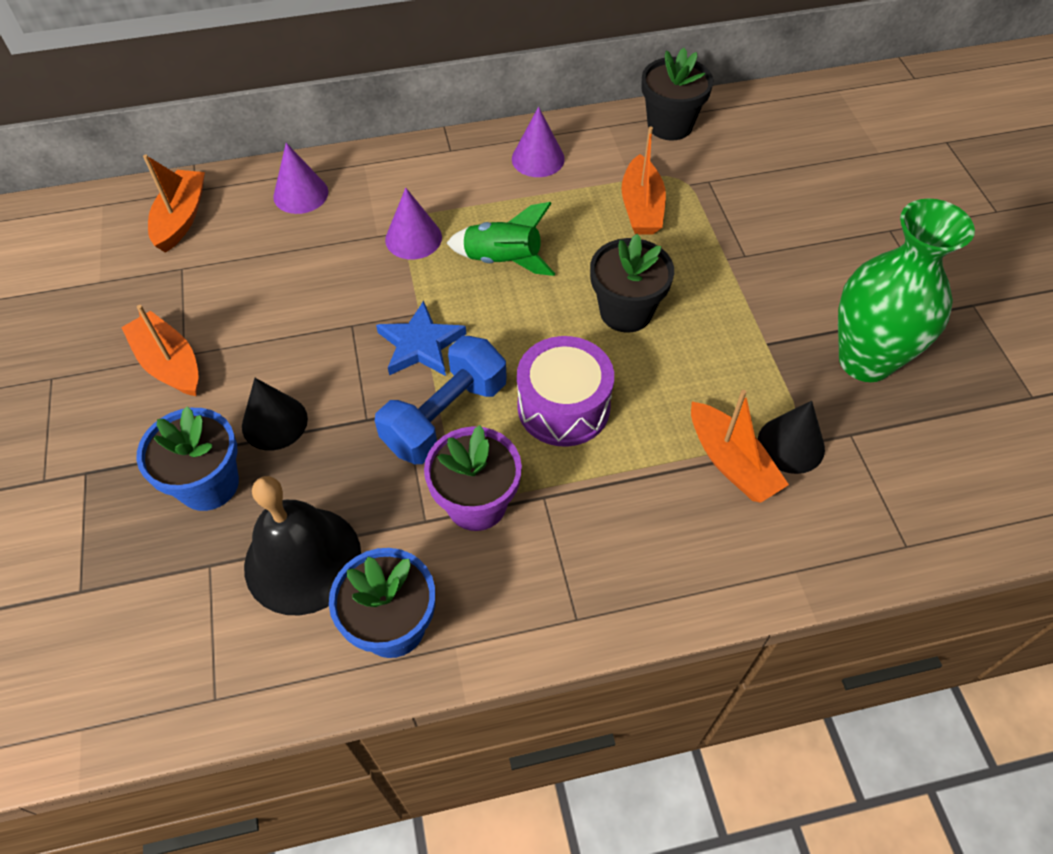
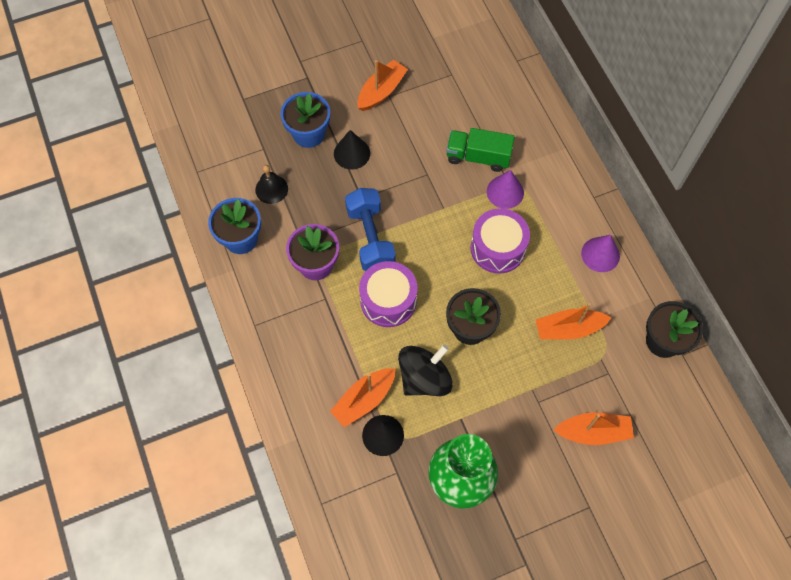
camera: 80 degrees right, 10 degrees up
orange boat [143,154,205,253] -> orange boat moved to [554,413,634,445]
black bell [244,476,361,615] -> black bell [255,165,288,204], size x0.54
purple cone [273,143,328,214] -> none
blue dumbbell [375,336,507,464] -> blue dumbbell turned 45 degrees clockwise [345,188,396,271]
blue star [376,300,466,376] -> none
green rocket [447,202,555,276] -> purple drum [471,208,530,273]
none -> black spinning top [398,344,453,396]
none -> green truck [446,128,515,172]

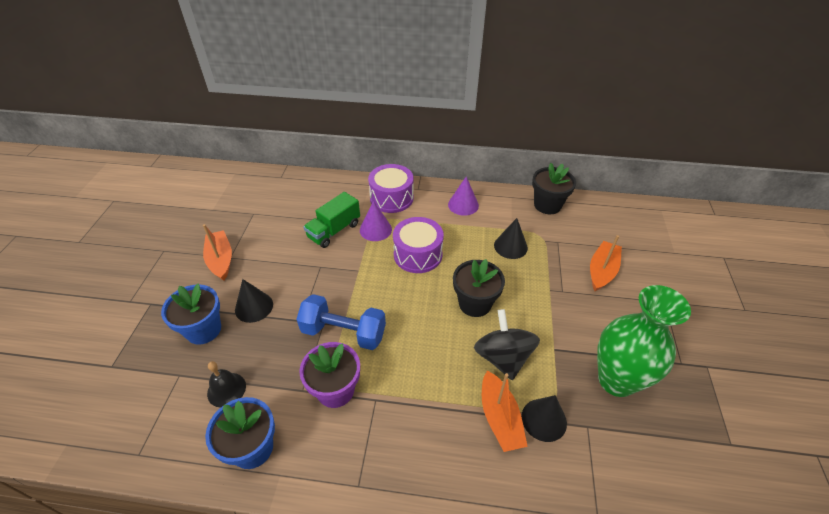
camera: 60 degrees left, 20 degrees down
purple drum [359,261,418,327] -> purple drum moved to [368,164,413,213]
orange boat [536,303,611,339] -> black cone [494,218,528,259]

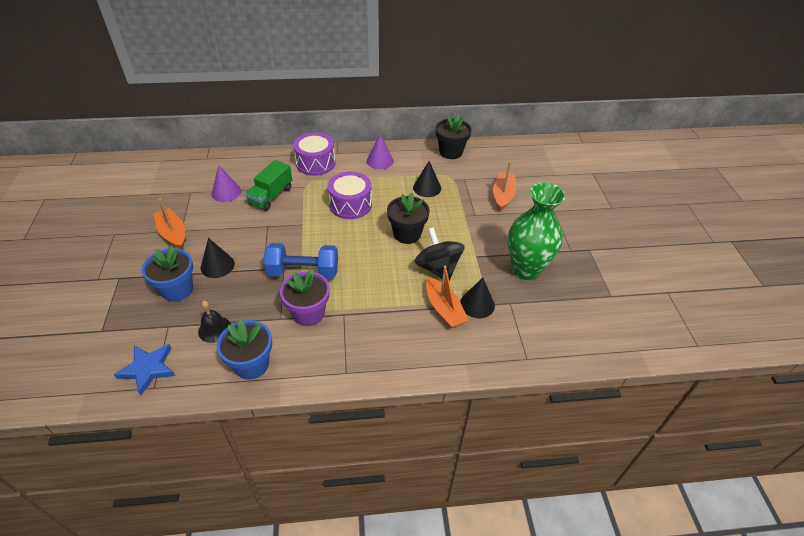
camera: 15 degrees left, 0 degrees up
purple cone [360,201,392,241] -> purple cone moved to [211,165,241,202]
none -> blue star [114,344,175,396]

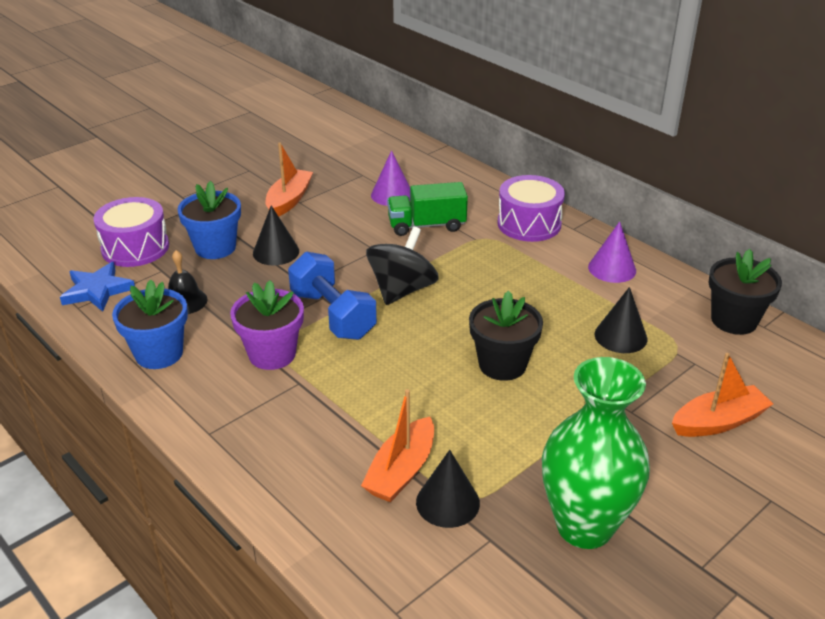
camera: 55 degrees right, 10 degrees down
purple drum [328,172,372,219] -> purple drum moved to [93,197,169,267]
black spinning top [414,227,465,281] -> black spinning top moved to [366,226,439,305]

